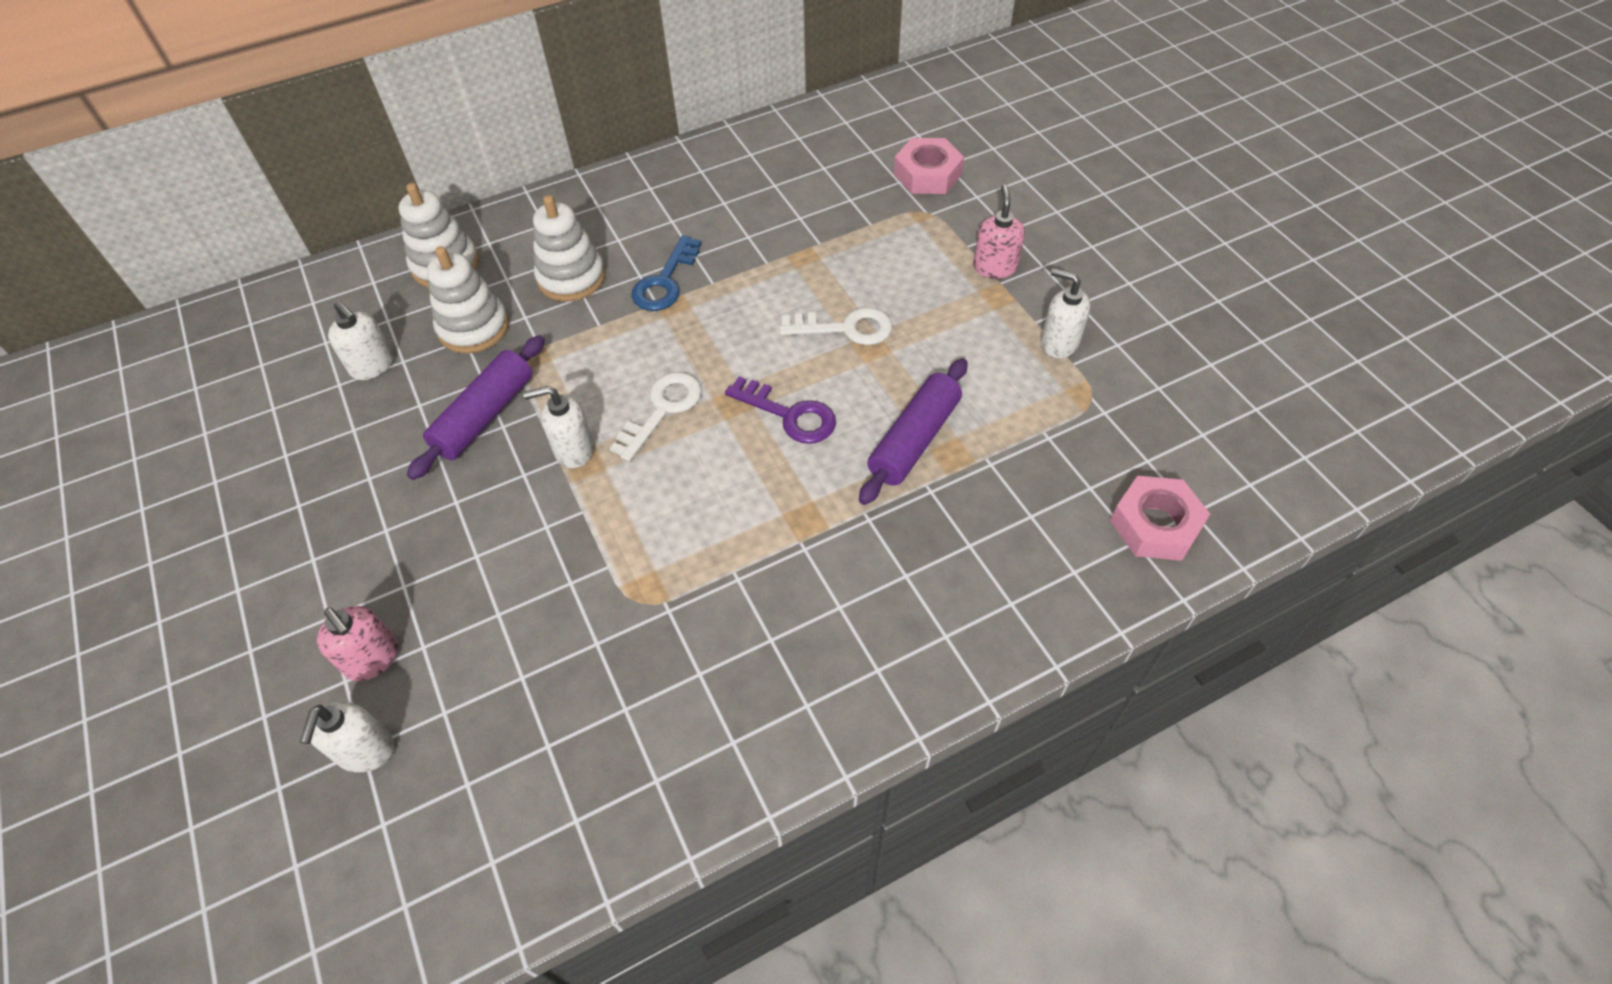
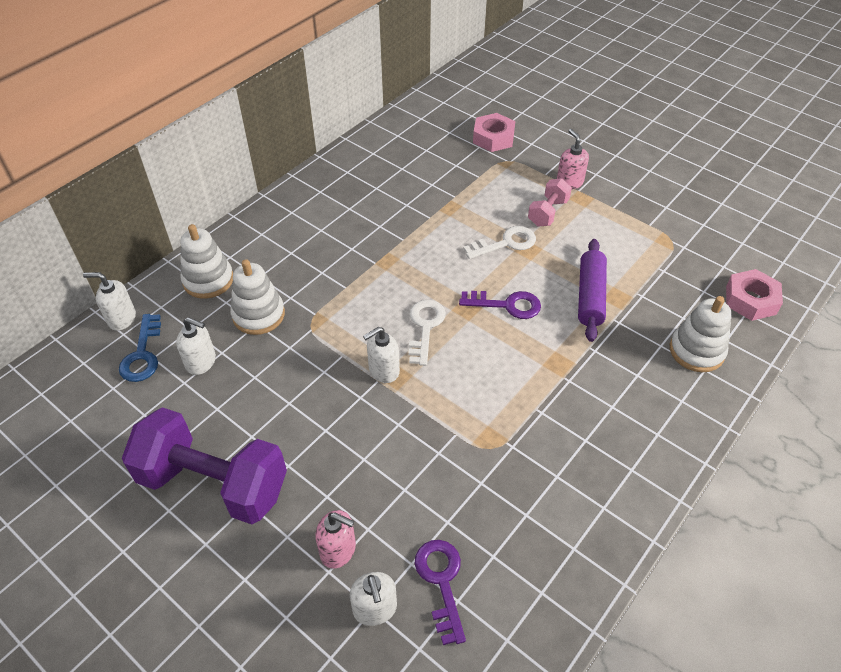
camera: 25 degrees left, 5 degrees down
purple rolling pin [407,335,545,480] -> none
white stacking toy [533,195,605,301] -> white stacking toy moved to [670,296,732,372]
blue key [631,235,702,311] -> blue key moved to [119,314,161,382]
white soap dispenser [1040,268,1090,358] -> white soap dispenser moved to [83,272,136,331]
none -> purple dumbbell [122,407,287,525]
none -> purple key [415,540,466,645]
none -> pink dumbbell [528,178,572,227]

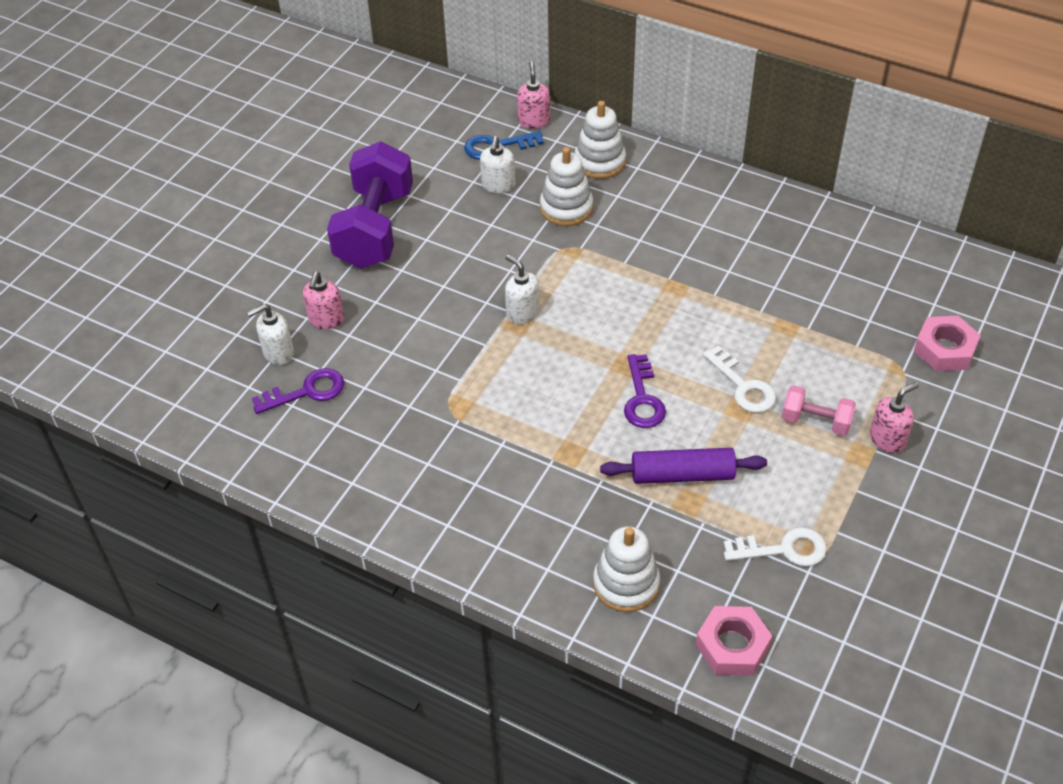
camera: 80 degrees right, 0 degrees up
white soap dispenser [83,272,136,331] -> pink soap dispenser [517,61,550,129]
white key [408,300,446,366] -> white key moved to [724,527,827,566]

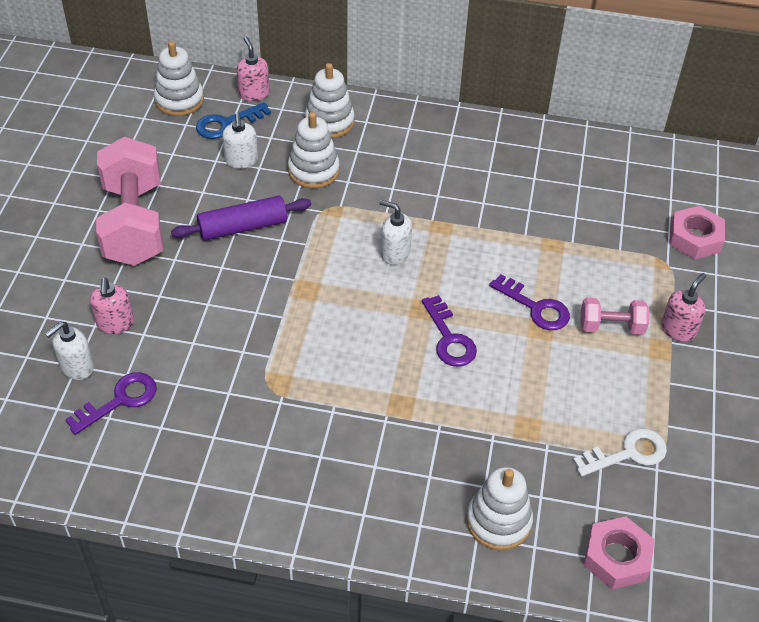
camera: 20 degrees left, 0 degrees up
purple dumbbell [327,141,413,269] -> pink dumbbell [96,137,163,266]
white soap dispenser [505,255,540,324] -> white soap dispenser moved to [380,200,412,265]
purple rolling pin [600,448,767,484] -> purple rolling pin moved to [171,196,311,241]
white key [703,346,776,413] -> purple key [489,274,570,330]
none -> white stacking toy [154,41,204,116]

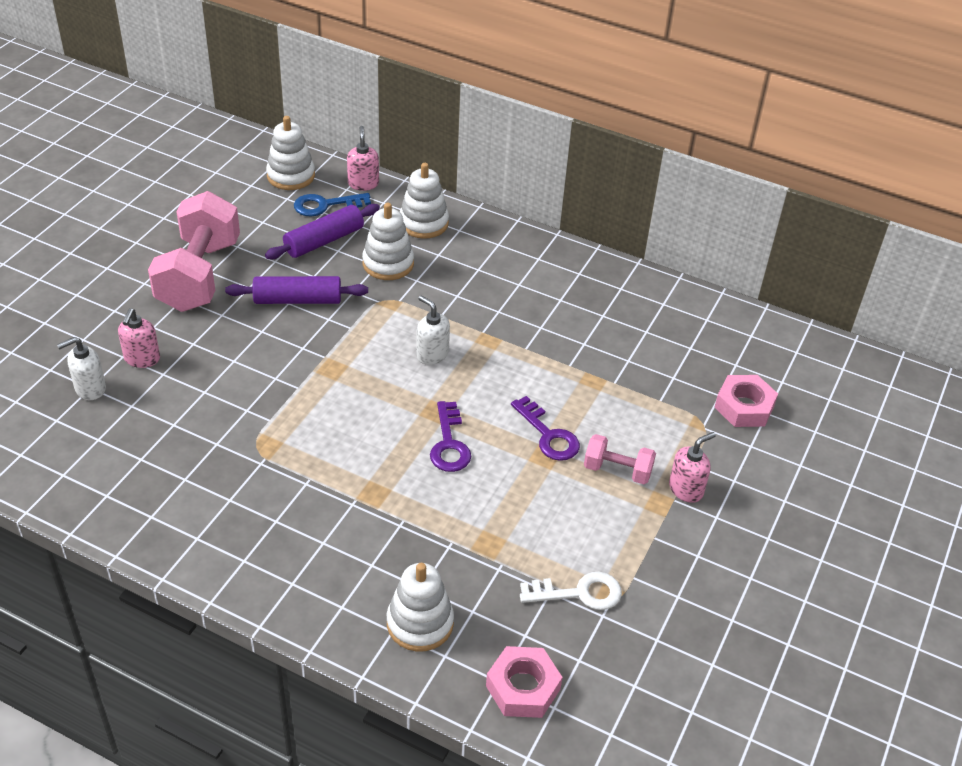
camera: 15 degrees right, 5 degrees down
purple key [65,372,157,435] -> none
white soap dispenser [222,113,258,168] -> purple rolling pin [265,204,380,259]

